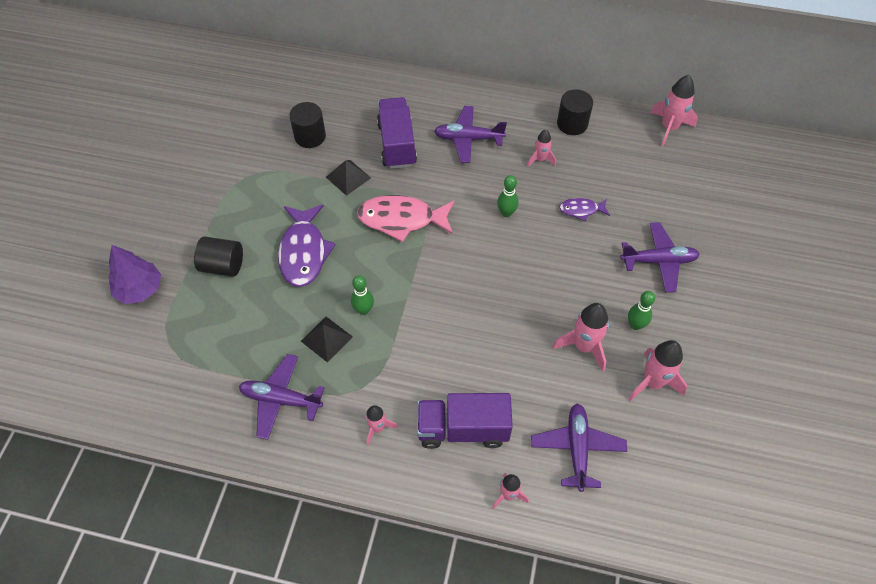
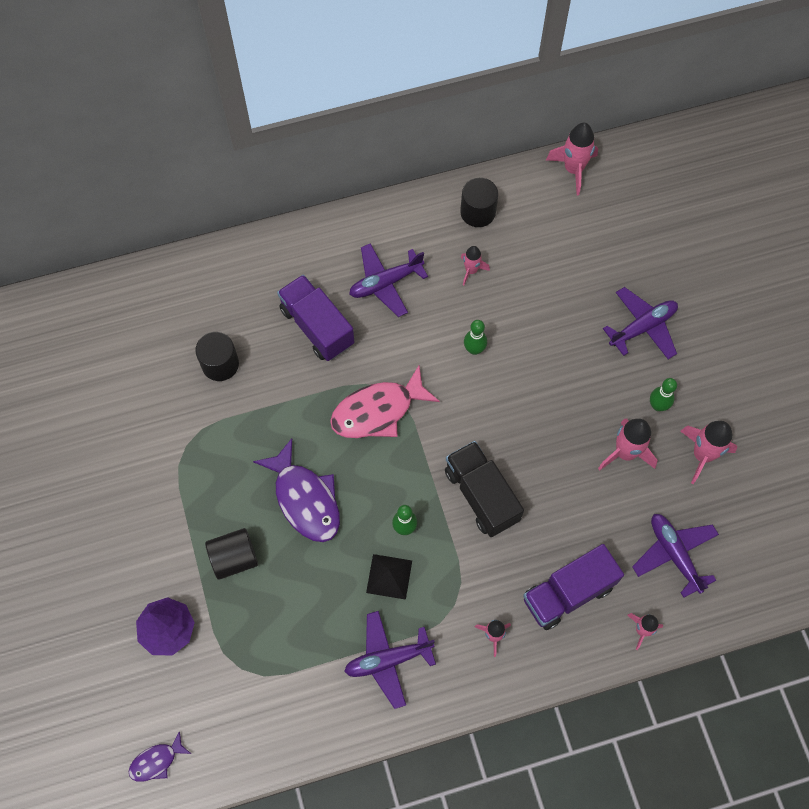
camera: 30 degrees left, 10 degrees up
black pyramid [326,160,371,196] -> none
purple fish [559,198,610,221] -> purple fish moved to [129,731,191,782]
none -> black truck [445,441,524,537]

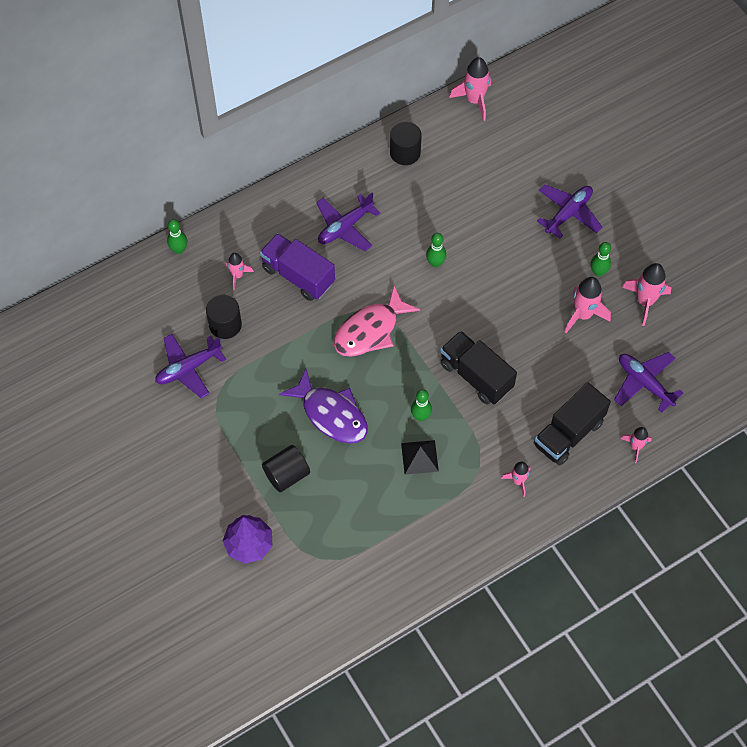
camera: 15 degrees left, 5 degrees down
purple fish [129,731,191,782] -> none
purple plane [344,611,436,709] -> purple plane moved to [155,334,226,398]
pink rocket [461,246,490,286] -> pink rocket moved to [226,253,254,290]
purple truck [523,544,624,630] -> black truck [534,382,611,466]
none -> green bowling pin [167,219,188,254]

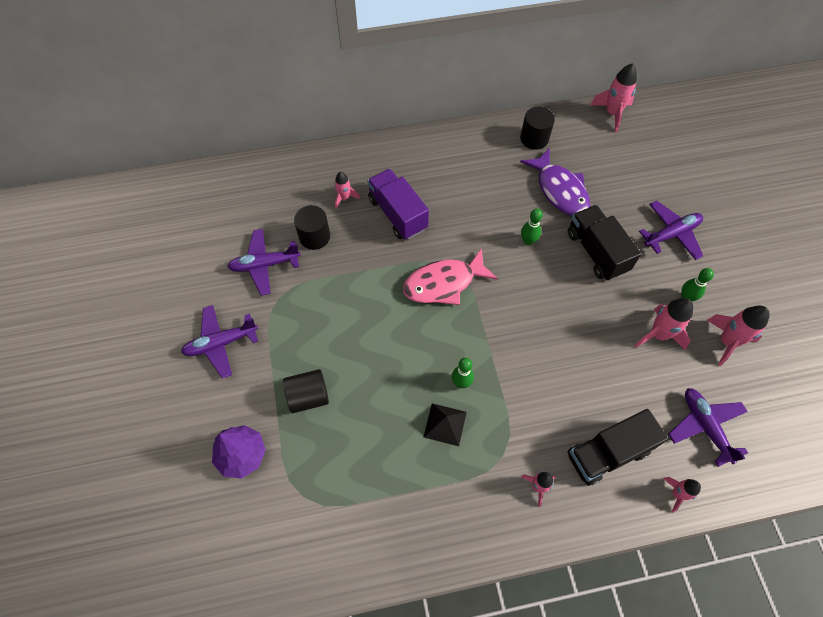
camera: 20 degrees right, 0 degrees up
green bowling pin [167,219,188,254] -> none
purple fish [279,369,368,444] -> purple fish moved to [520,148,590,216]
purple plane [316,193,380,251] -> purple plane moved to [181,305,258,378]
black truck [440,331,517,405] -> black truck moved to [568,205,641,281]

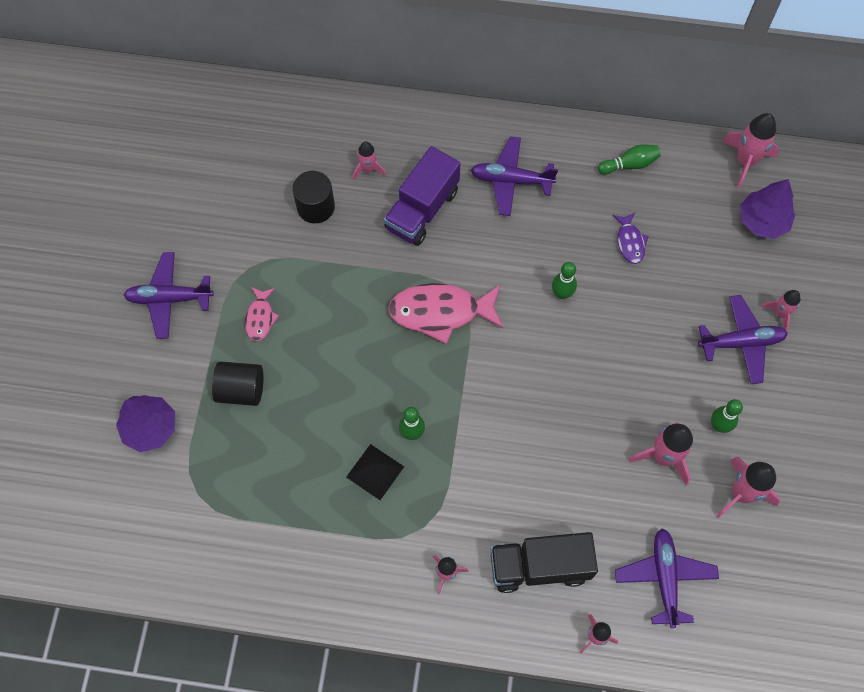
camera: 20 degrees right, 5 degrees up
purple plane [227,229,301,295] -> purple plane moved to [471,136,558,216]
purple truck [367,169,429,240] -> purple truck turned 135 degrees counterclockwise [384,146,460,246]
black cylinder [520,107,555,150] -> green bowling pin [598,145,661,174]
purple fish [520,148,590,216] -> purple fish [613,212,649,264], size x0.52
black truck [568,205,641,281] -> none
none -> pink fish [245,287,279,341]
none -> purple tree [740,179,795,239]
none -> pink rocket [761,290,800,331]

